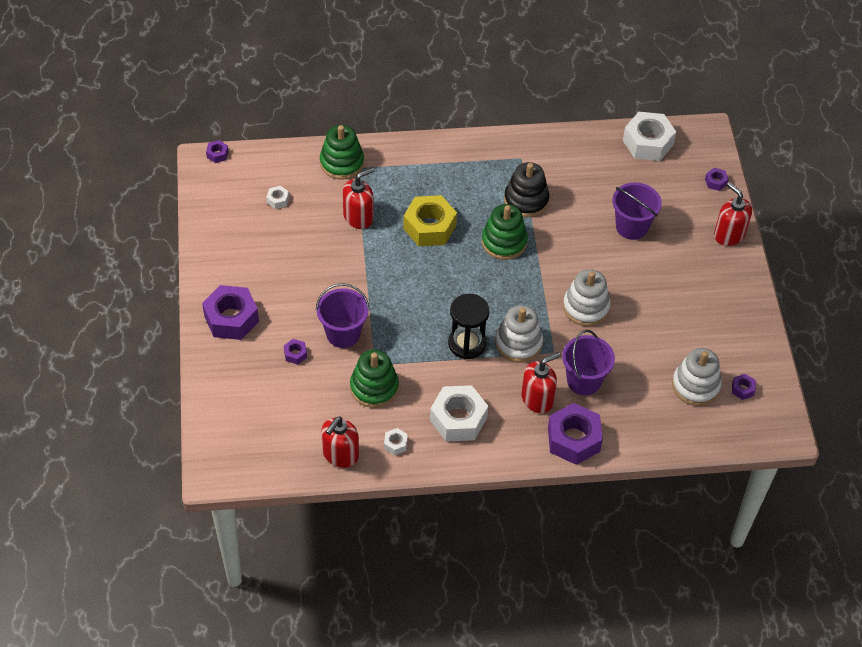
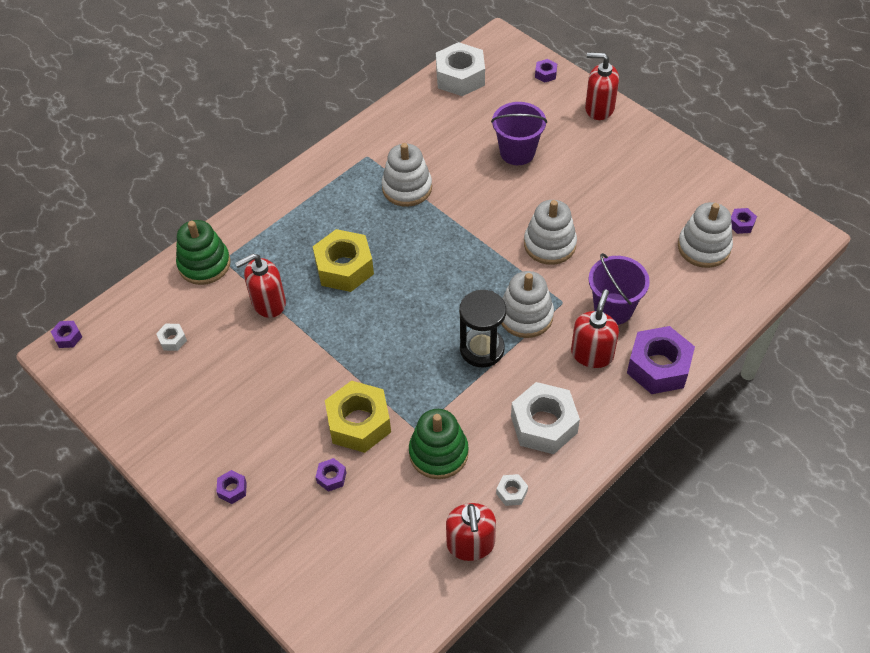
camera: 35 degrees left, 0 degrees up
purple nut [202,285,259,340] -> purple nut [216,470,247,504], size x0.44
purple bucket [316,283,370,348] -> yellow nut [325,381,391,453]
red soap dispenser [343,167,375,229] -> red soap dispenser turned 135 degrees counterclockwise [235,254,286,318]
green stacking toy [482,204,528,260] -> none
black stacking toy [504,162,549,217] -> white stacking toy [382,143,432,207]

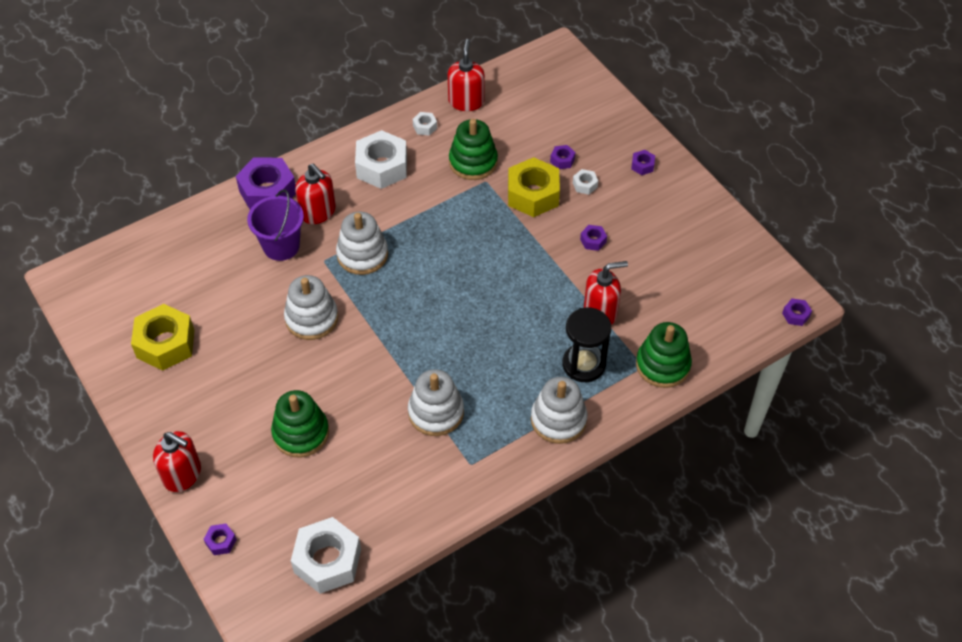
camera: 170 degrees left, 0 degrees up
white nut [156,324,187,351] -> white nut moved to [573,169,598,195]
yellow nut [313,229,374,292] -> yellow nut moved to [131,304,195,371]
black hourglass [459,290,506,368] -> black hourglass moved to [562,307,611,382]
purple bucket [491,102,547,165] -> green stacking toy [271,390,329,458]
red soap dispenser [571,289,619,368] -> red soap dispenser turned 75 degrees counterclockwise [295,164,336,224]
white stacking toy [678,202,733,268] -> white stacking toy moved to [531,377,587,444]
purple nut [731,208,757,234] -> purple nut moved to [580,225,607,251]

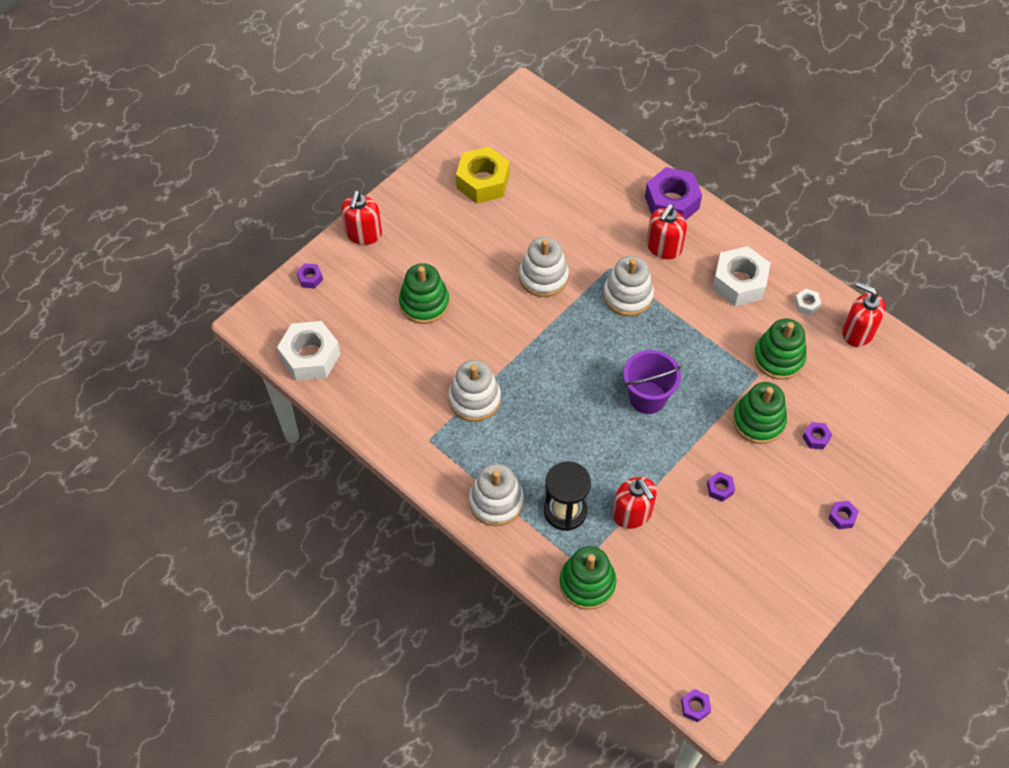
camera: 75 degrees right, 5 degrees up
purple bucket [247,189,304,261] -> purple bucket moved to [624,350,681,414]
red soap dispenser [448,39,485,111] -> red soap dispenser turned 135 degrees counterclockwise [842,282,885,347]
yellow nut [508,157,560,217] -> green stacking toy [733,382,787,444]
white nut [573,169,598,195] -> none

